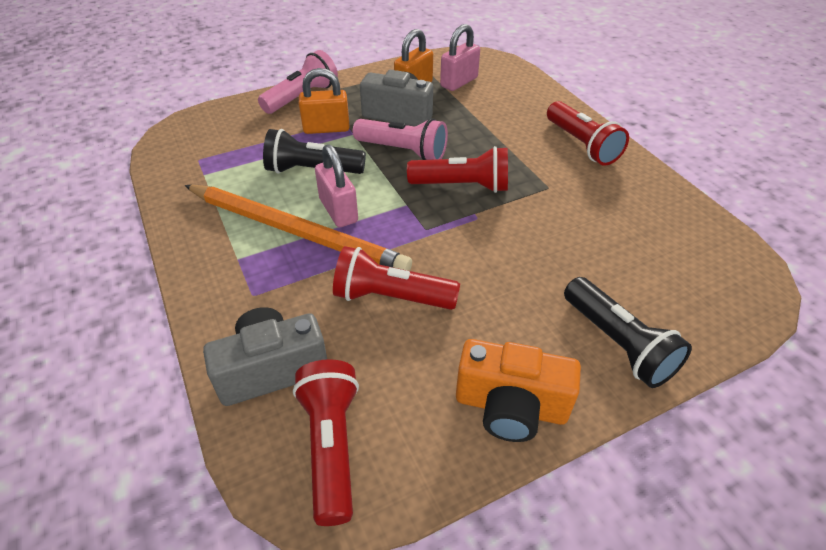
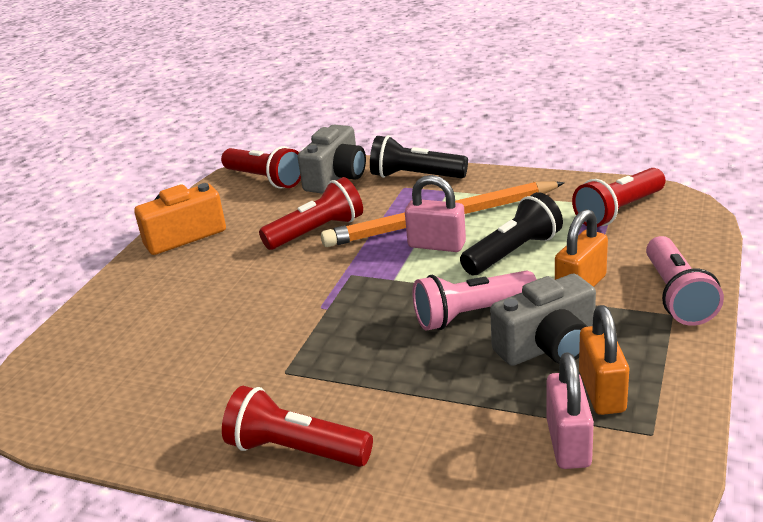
camera: 140 degrees right, 15 degrees down
red flashlight [407,146,508,193] -> red flashlight moved to [572,168,665,227]
black flashlight [564,277,692,388] -> black flashlight moved to [370,135,468,178]

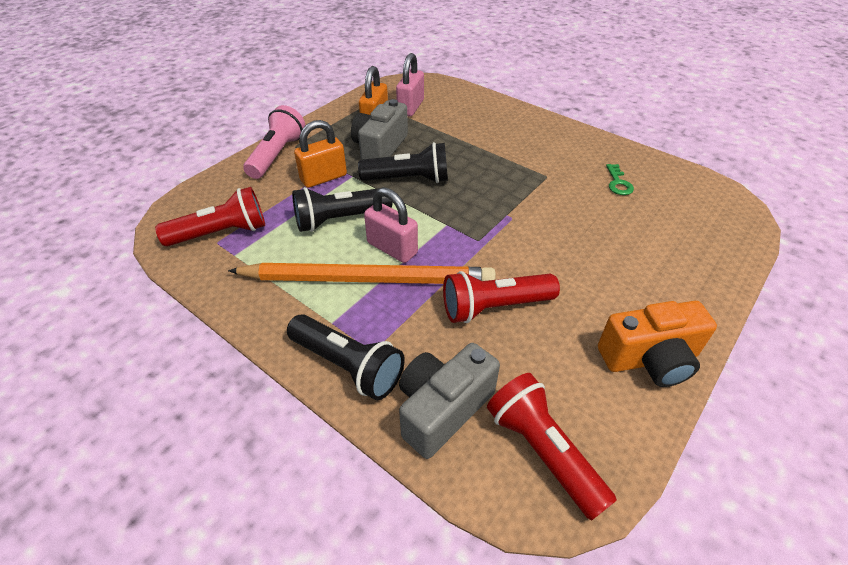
camera: 165 degrees left, 15 degrees up
red flashlight [222,386,373,467] -> none
pink flashlight [413,271,537,330] -> black flashlight [358,142,448,183]
grey camera [490,274,596,366] -> grey camera turned 60 degrees counterclockwise [351,99,408,160]
none -> green key [606,164,634,195]

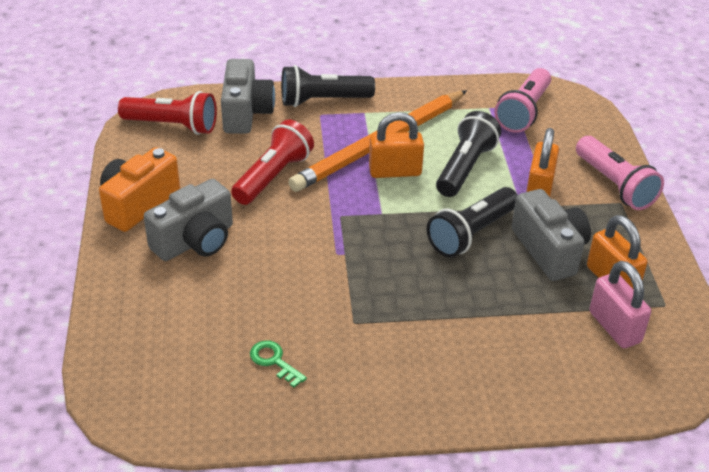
camera: 135 degrees right, 5 degrees down
red flashlight [155,187,265,246] -> pink flashlight [494,68,551,133]
pink padlock [364,187,418,263] -> orange padlock [369,112,424,178]
none -> grey camera [144,179,233,261]

